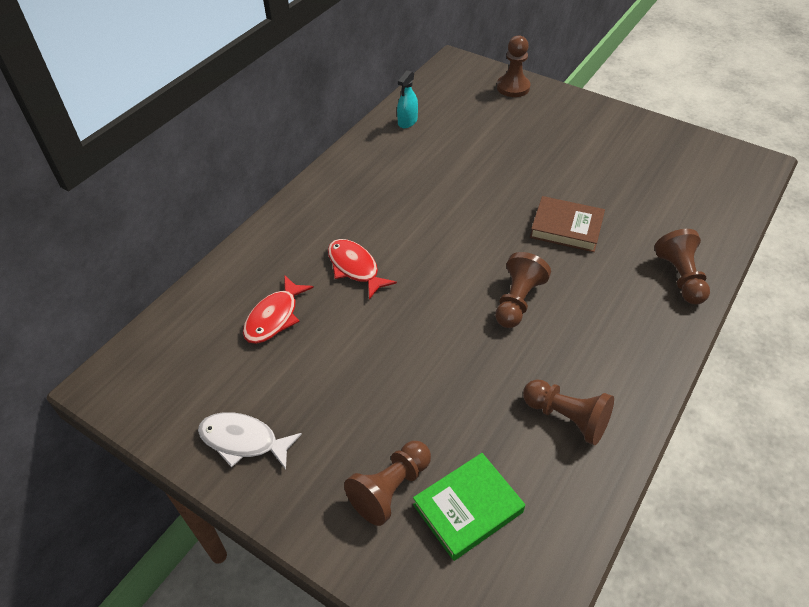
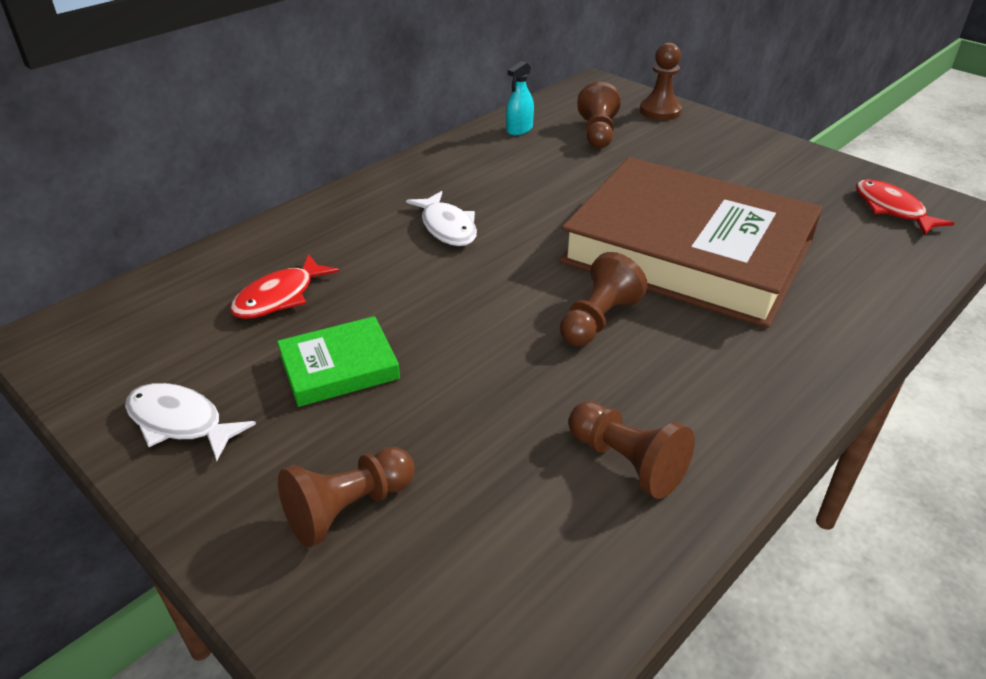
camera: 10 degrees right, 10 degrees down
red fish [328,239,397,300] -> red fish moved to [856,180,954,235]
green book [413,453,525,561] -> green book moved to [277,316,400,407]
brown book [530,196,605,252] -> brown book [560,157,822,328], size x2.43
brown pawn [654,229,710,304] -> brown pawn moved to [577,82,621,148]
none -> white fish [406,191,477,246]

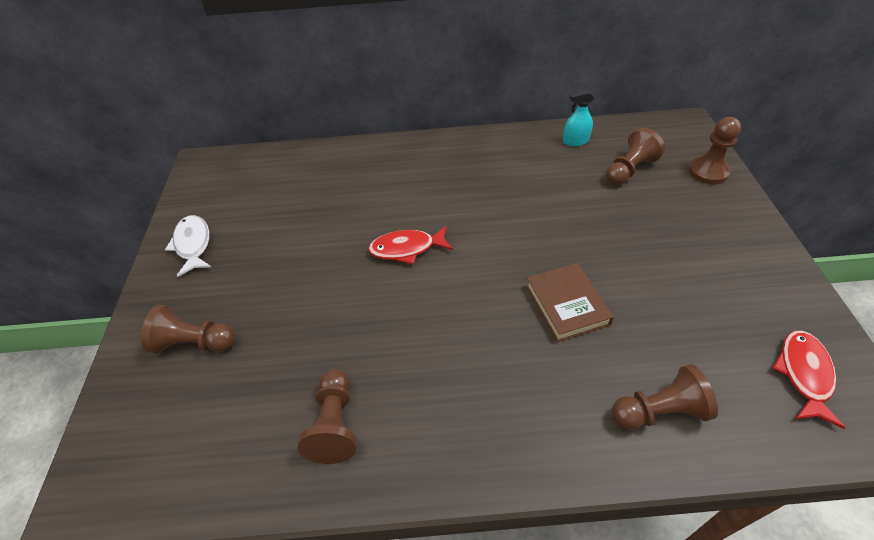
camera: 45 degrees right, 10 degrees up
red fish [230,254,339,319] -> red fish moved to [368,226,453,264]
green book [277,316,400,407] -> none
white fish [406,191,477,246] -> none
brown book [560,157,822,328] -> brown book [526,263,614,342], size x0.41
brown pawn [560,252,648,346] -> brown pawn moved to [612,364,718,430]

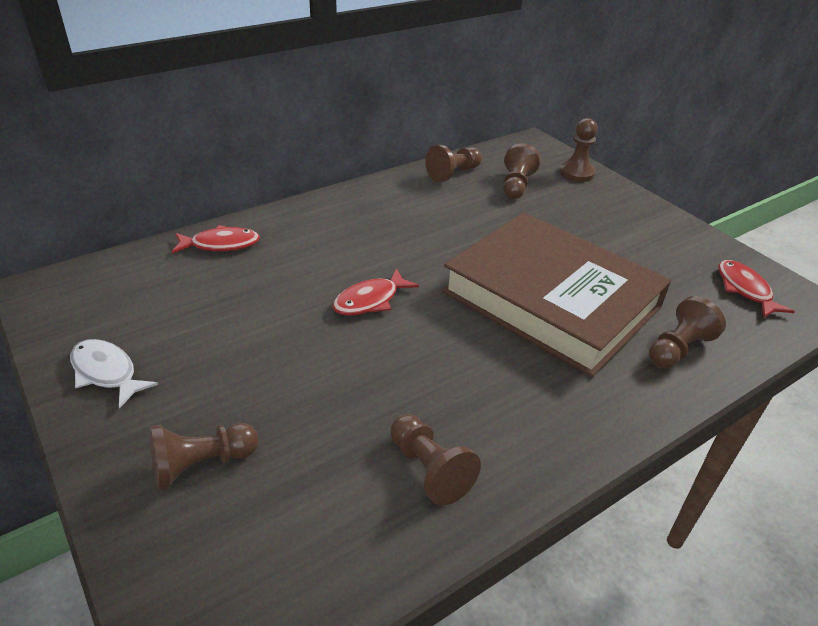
camera: 35 degrees left, 10 degrees down
brown book [526,263,614,342] -> brown book [442,212,671,377], size x2.43
turquoise spray bottle [563,90,594,146] -> brown pawn [425,145,482,182]
none -> red fish [172,225,260,254]

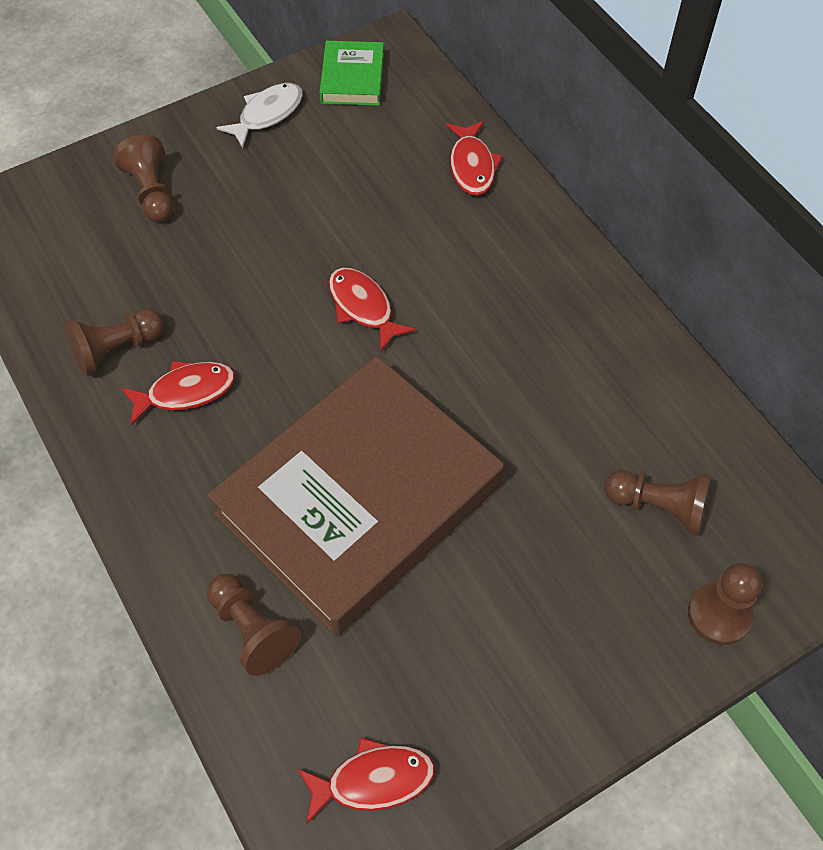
camera: 95 degrees right, 20 degrees up
brown pawn [425,145,482,182] -> none
none -> red fish [121,361,235,425]
none -> green book [319,41,384,106]

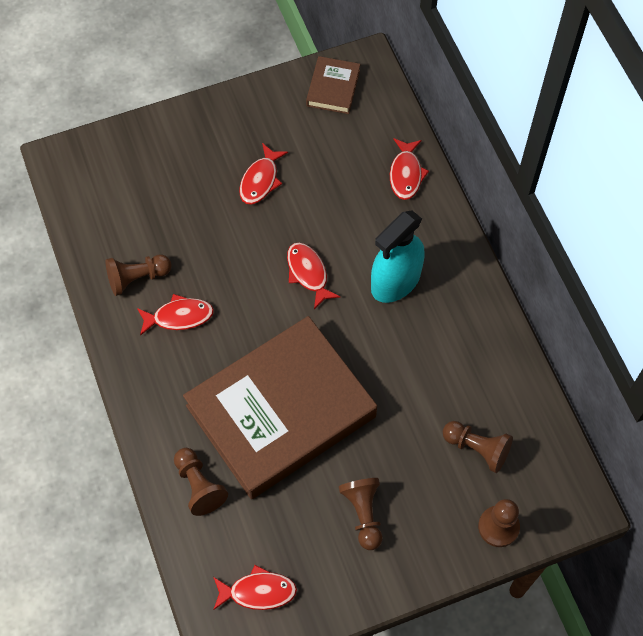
camera: 10 degrees right, 5 degrees up
brown pawn [113,135,174,222] -> brown pawn moved to [339,478,383,550]
white fish [216,83,303,148] -> none
green book [319,41,384,106] -> brown book [306,56,360,114]
none -> red fish [239,143,288,205]
none -> turquoise spray bottle [371,210,425,303]

